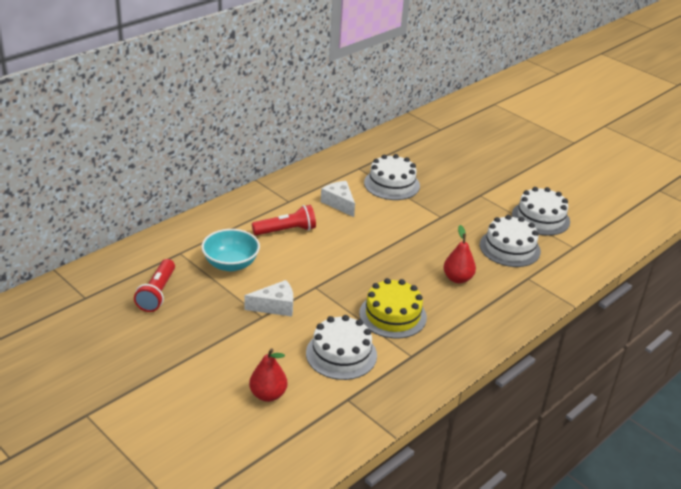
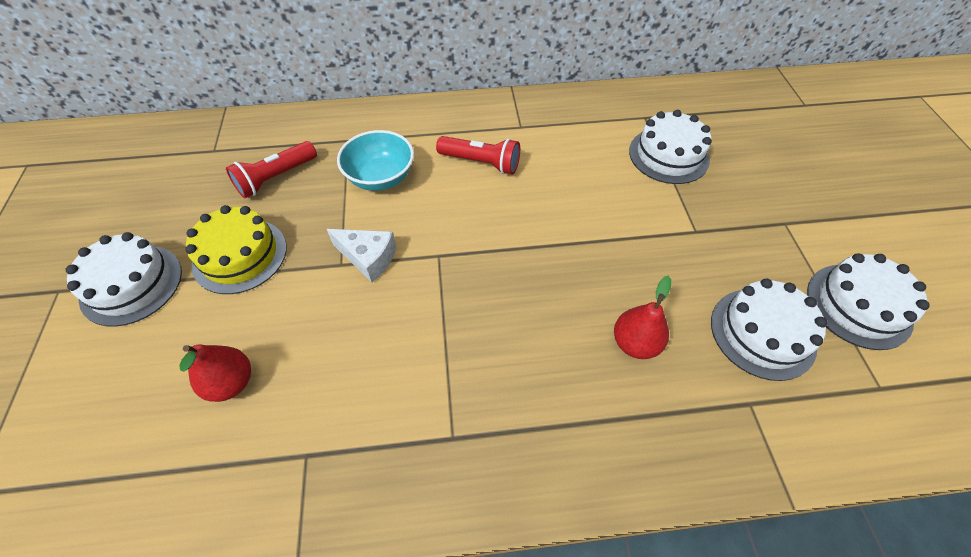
camera: 40 degrees right, 20 degrees up
white cake [306,315,377,380] -> white cake moved to [66,232,182,327]
white cheese [321,181,355,217] -> none
yellow cake [359,278,427,338] -> yellow cake moved to [185,205,287,294]

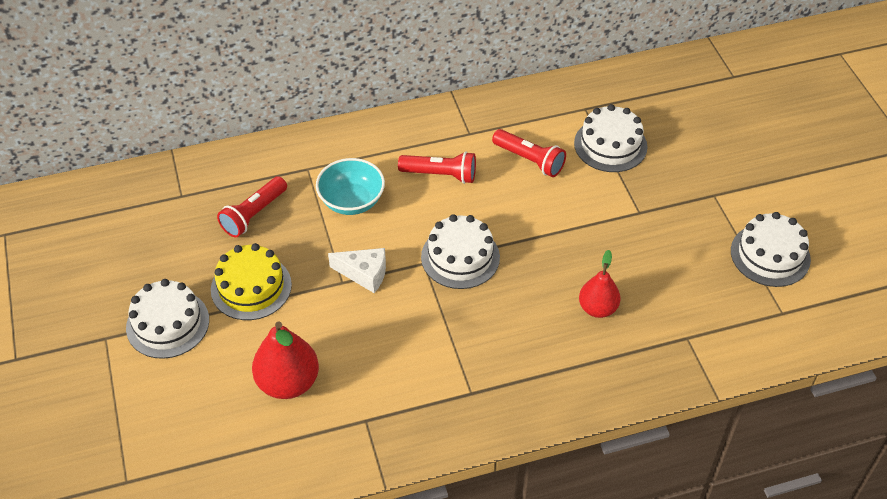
camera: 10 degrees left, 5 degrees down
red pear [179,344,251,402] -> red pear [252,321,319,399], size x1.52
white cake [711,278,828,381] -> white cake moved to [421,214,500,289]
none -> red flashlight [492,129,566,177]

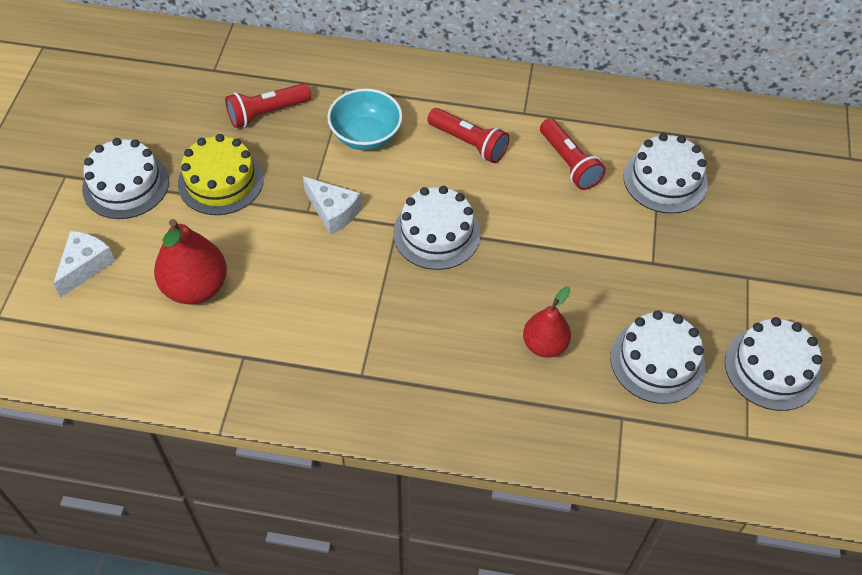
camera: 25 degrees right, 5 degrees up
none -> white cheese [53,230,116,298]
none -> white cake [610,310,705,404]

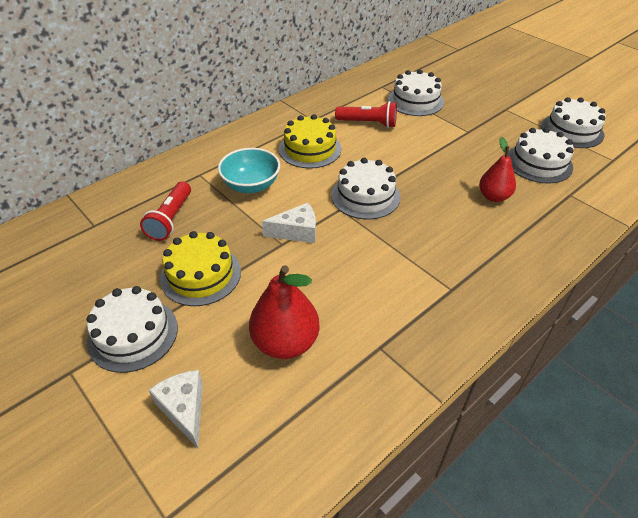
camera: 50 degrees left, 10 degrees down
red flashlight [427,108,509,163] -> yellow cake [279,114,341,169]

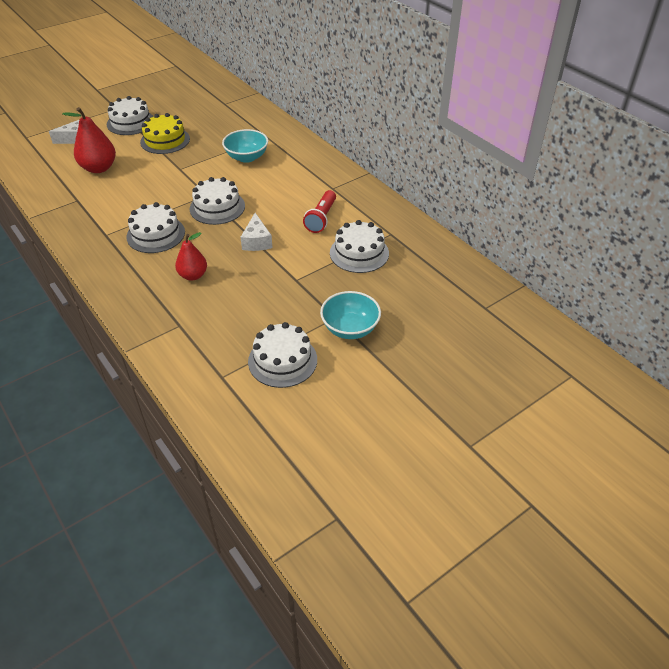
camera: 95 degrees right, 0 degrees up
red flashlight [140,181,191,241] -> none
white cheese [262,203,316,243] -> white cheese moved to [240,213,273,251]
yellow cake [279,114,341,169] -> none
white cake [508,127,574,184] -> white cake moved to [126,202,185,253]
none -> turquoise bowl [320,291,381,339]

